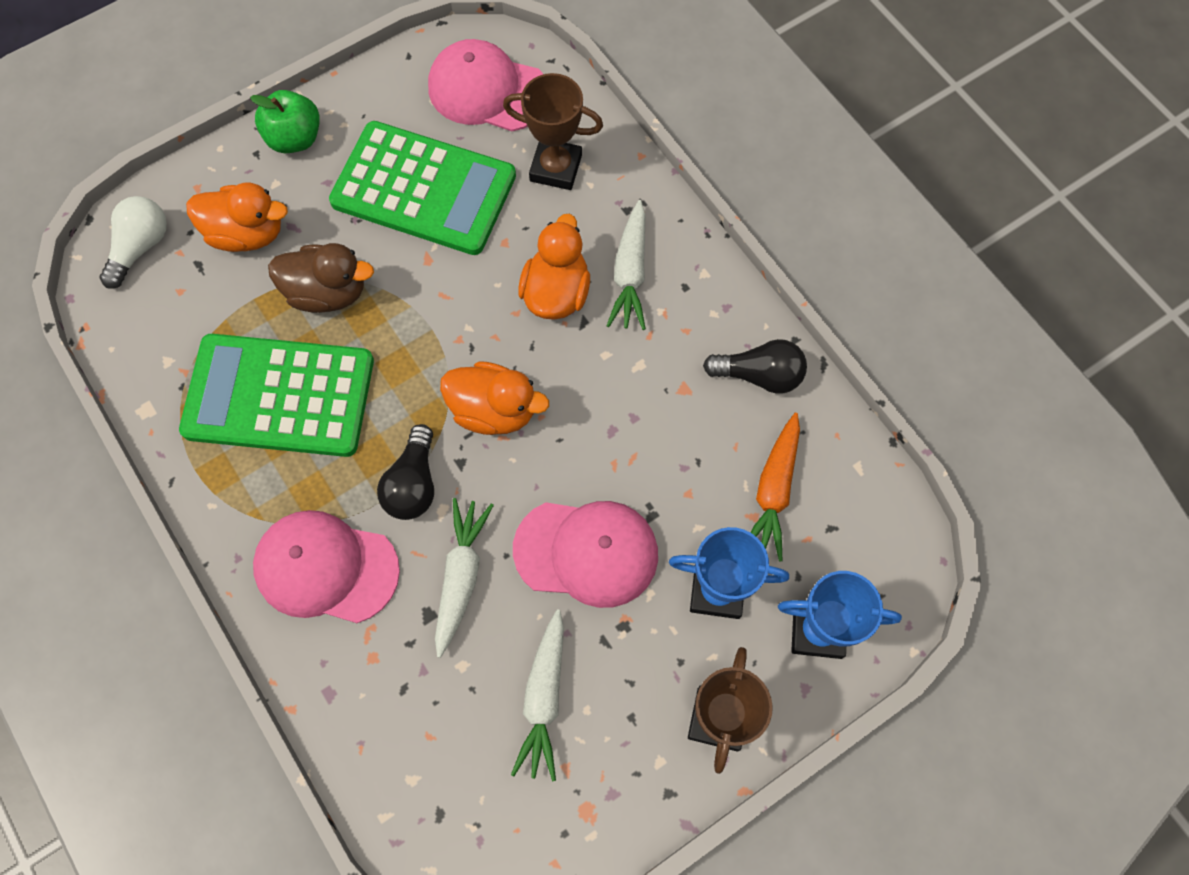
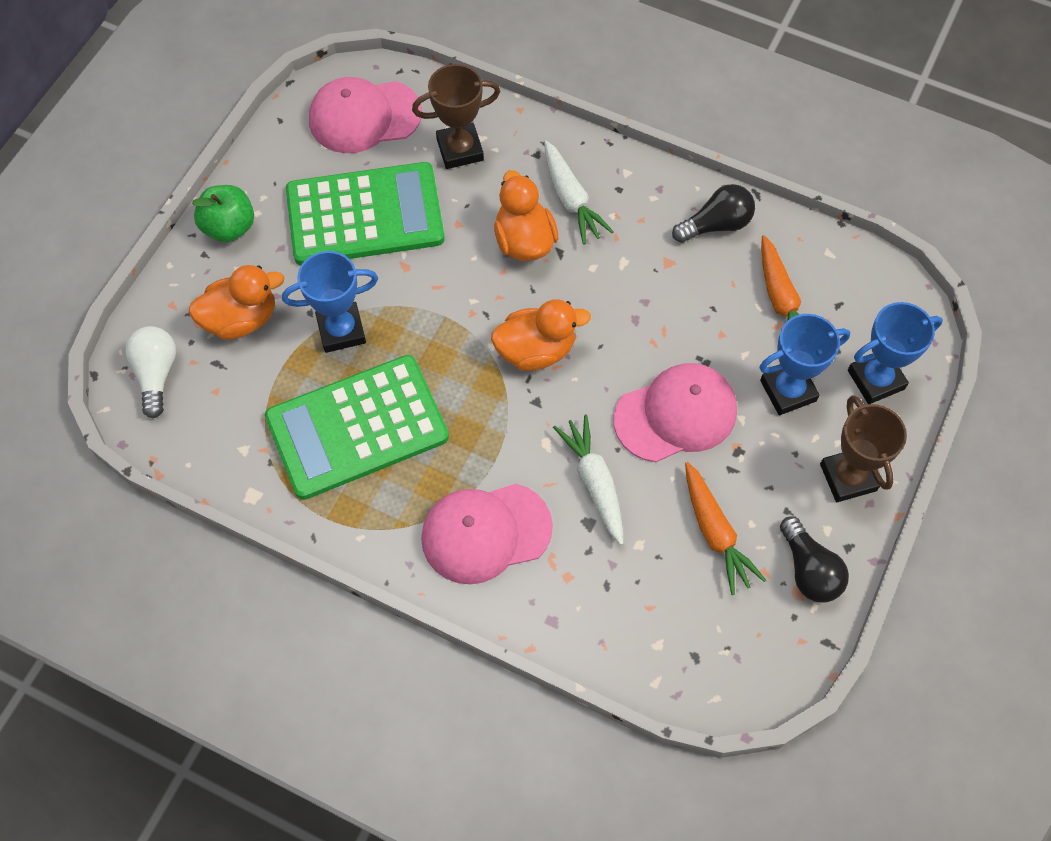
camera: 30 degrees left, 5 degrees down
brown duck [268,243,374,313] -> blue trophy [282,251,378,353]
black light bulb [377,424,434,520] -> black light bulb moved to [780,517,849,603]
white carrot [511,609,564,781] -> orange carrot [685,462,766,595]

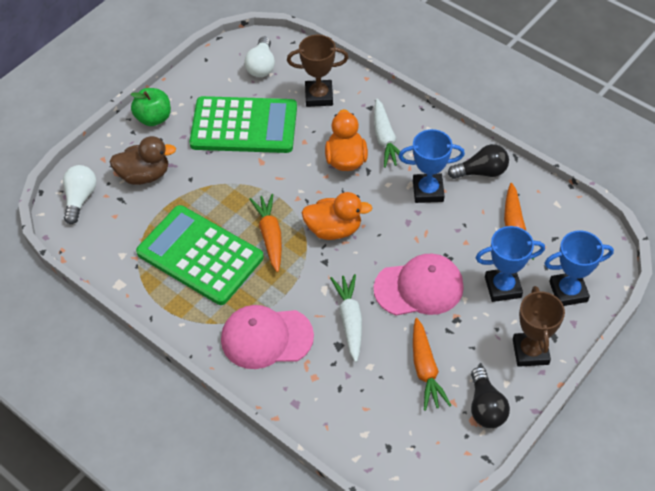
camera: 15 degrees right, 10 degrees down
orange duck [189,265,284,340] -> brown duck [109,136,176,185]
green calculator [265,355,449,500] -> green calculator turned 45 degrees clockwise [136,205,264,305]
blue trophy [282,251,378,353] -> blue trophy moved to [398,129,465,203]
pink cap [309,77,422,153] -> white light bulb [244,37,275,77]
none -> orange carrot [249,194,282,272]

